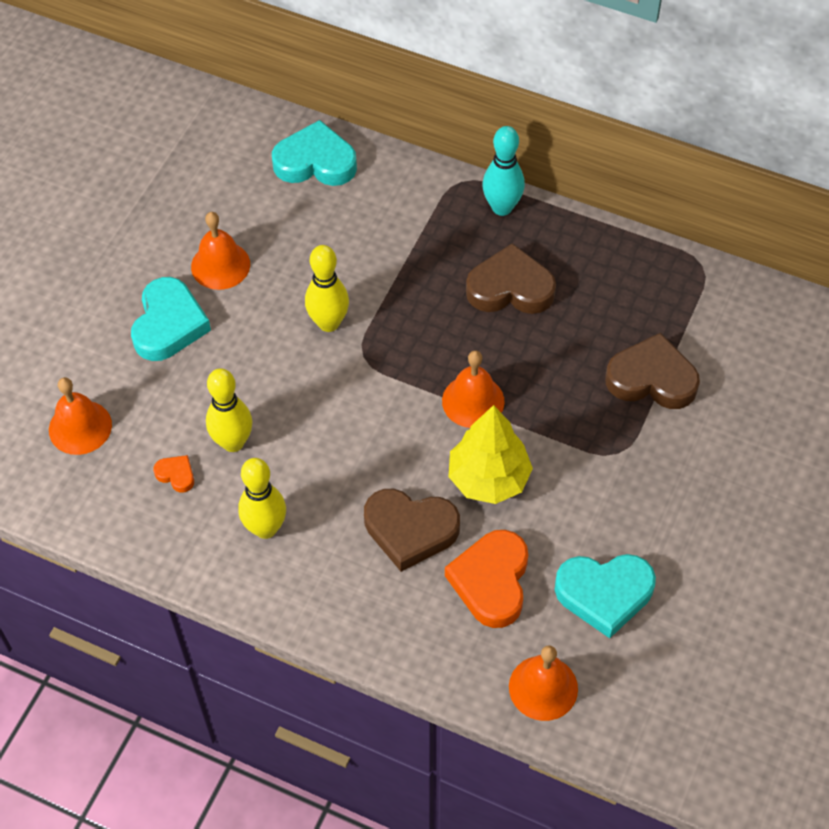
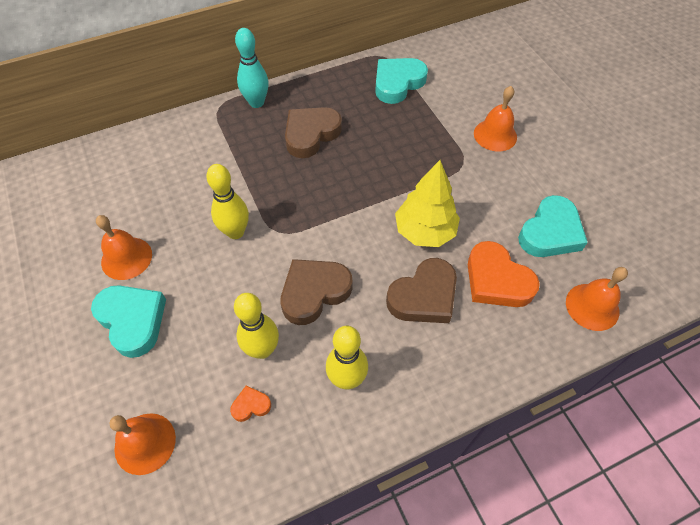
camera: 50 degrees left, 0 degrees up
turquoise heart [272,120,357,186] -> turquoise heart moved to [375,58,428,104]
orange bell [442,350,504,428] -> orange bell moved to [474,86,517,151]
brown heart [605,333,700,409] -> brown heart moved to [281,259,352,325]

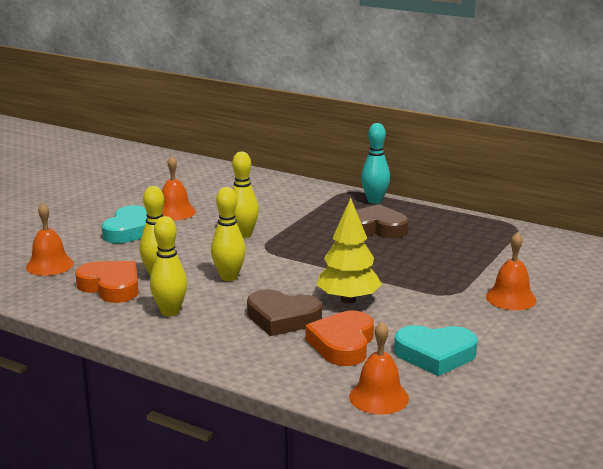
camera: 55 degrees right, 35 degrees down
orange heart [230,386,271,422] -> orange heart [75,261,139,303], size x2.16
brown heart [281,259,352,325] -> yellow bowling pin [211,187,246,281]
turquoise heart [375,58,428,104] -> none

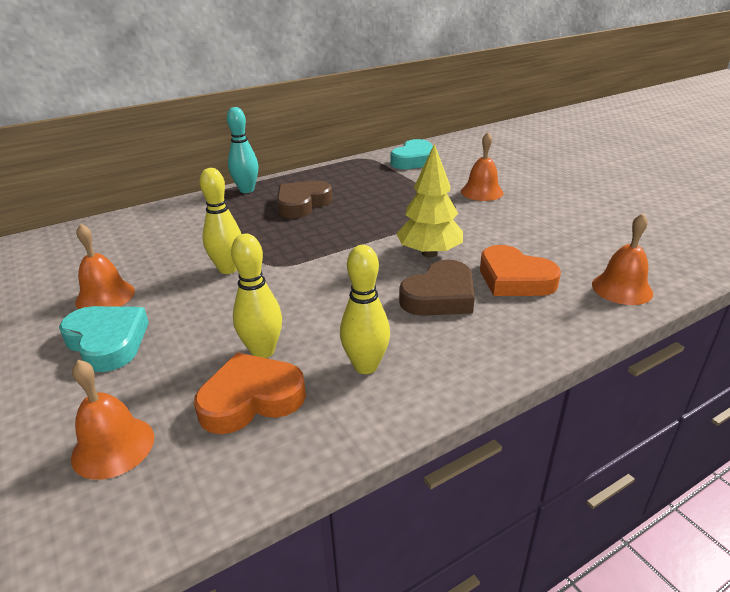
camera: 60 degrees left, 10 degrees up
yellow bowling pin [211,187,246,281] -> none
turquoise heart [394,325,478,376] -> turquoise heart moved to [390,139,439,169]

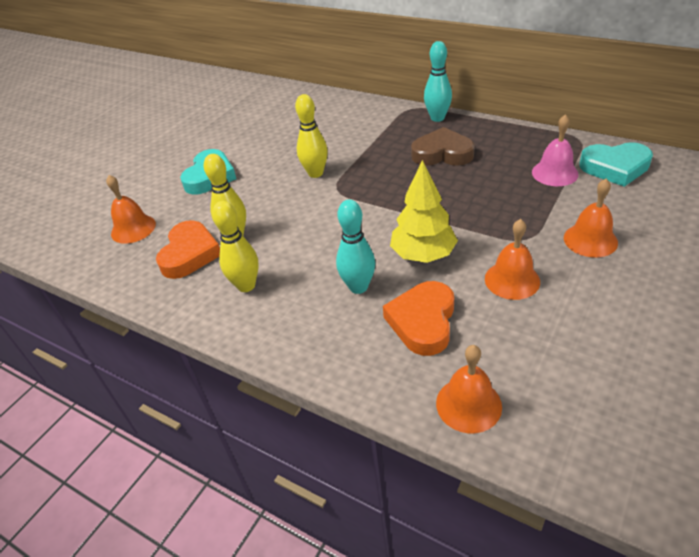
camera: 65 degrees right, 10 degrees up
orange bell [75,223,135,309] -> orange bell moved to [485,219,540,300]
orange heart [194,352,306,434] -> orange heart turned 60 degrees clockwise [156,220,220,279]
brown heart [399,260,475,316] -> turquoise bowling pin [336,200,375,294]
none -> pink bell [532,114,579,186]

